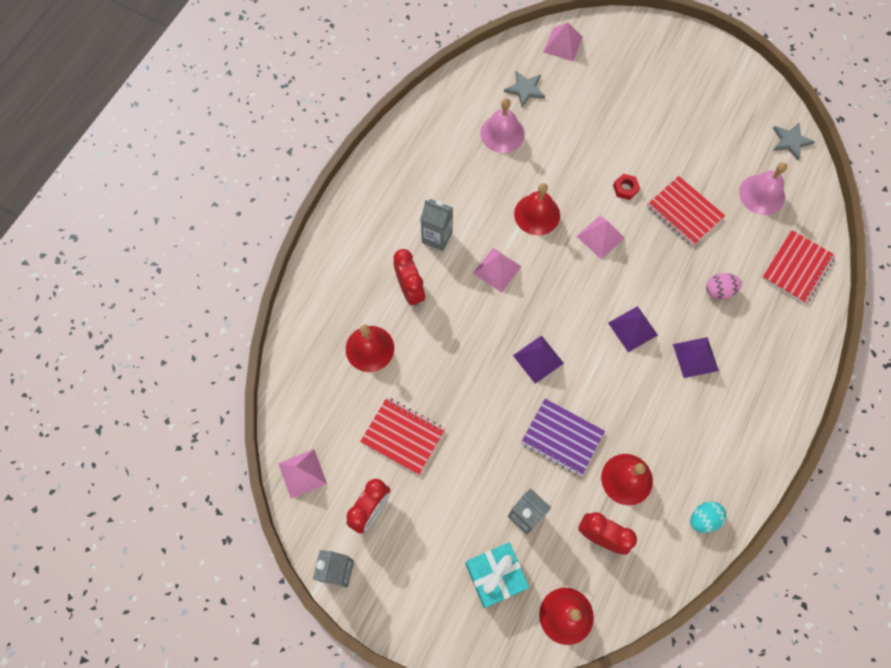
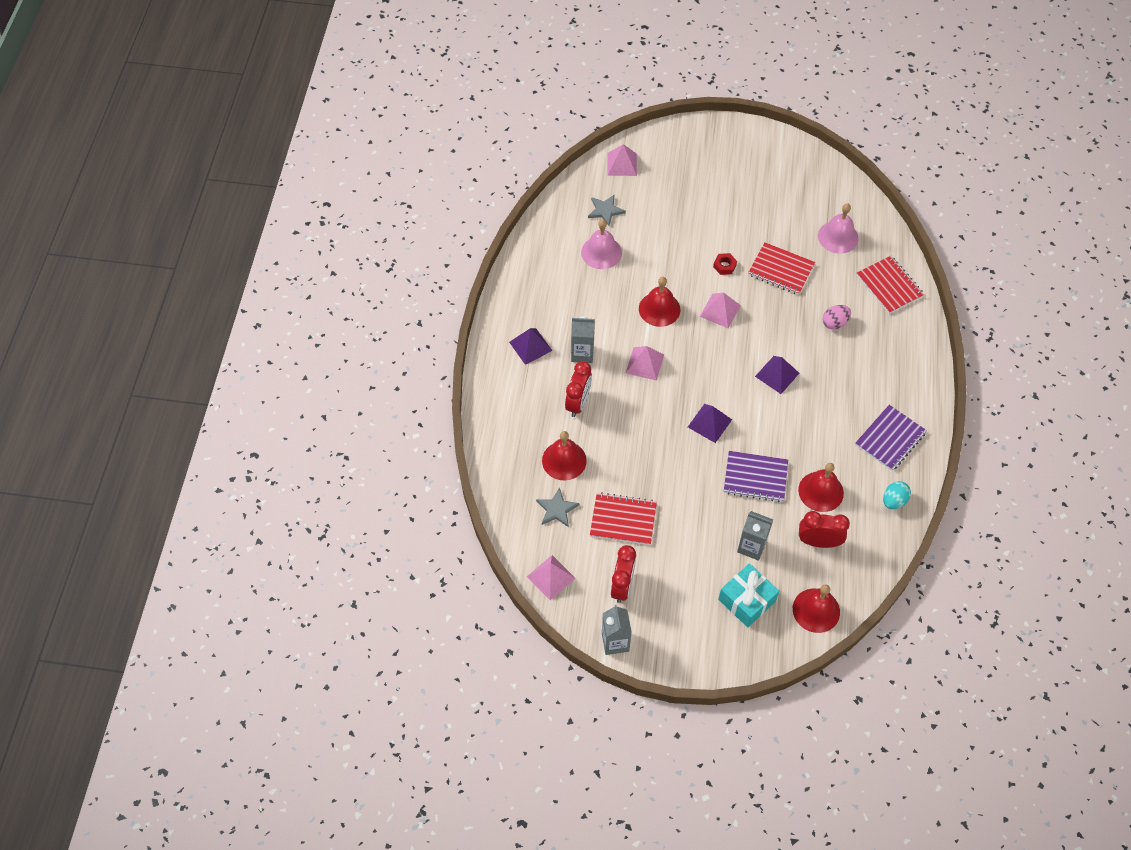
camera: 20 degrees left, 10 degrees down
red clock [394,249,425,307] -> red clock turned 60 degrees clockwise [565,361,592,417]
purple pyramid [673,337,719,378] -> purple pyramid moved to [509,328,552,365]
red notebook [762,230,835,304] -> red notebook turned 45 degrees counterclockwise [857,256,924,314]
grey star [773,122,815,160] -> grey star moved to [536,487,579,527]
none -> purple notebook [855,405,927,471]

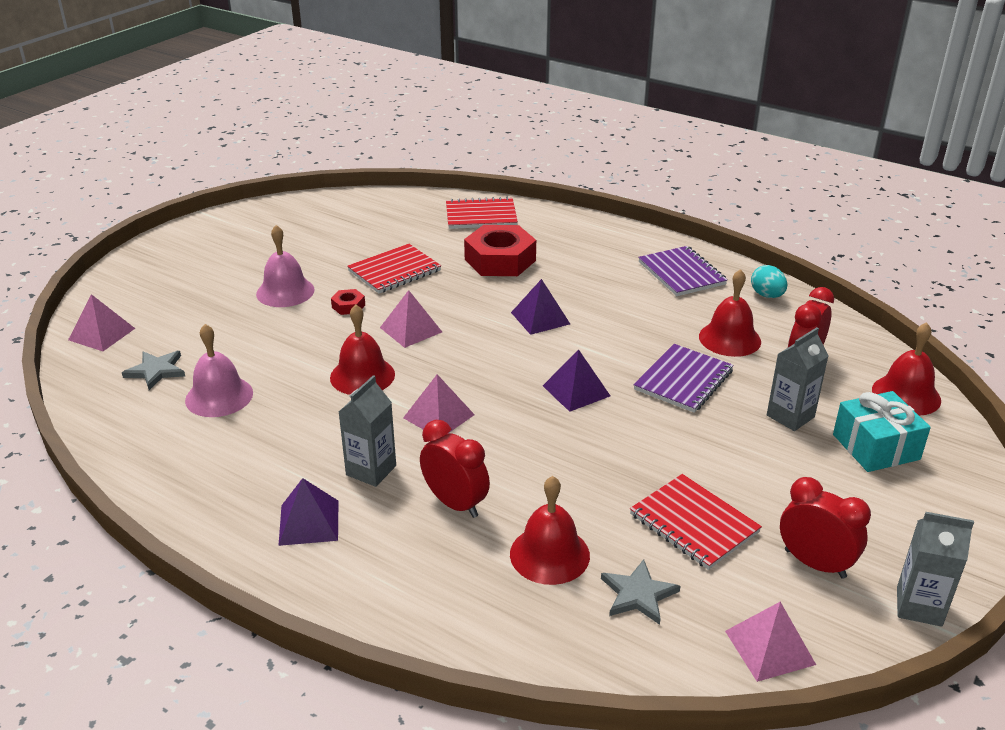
camera: 65 degrees left, 25 degrees down
red notebook [590,493,657,545] -> red notebook turned 75 degrees counterclockwise [630,474,762,570]
pink bell [818,203,859,254] -> pink bell moved to [256,225,315,307]
pink egg [823,305,851,330] -> red nut [464,225,536,276]

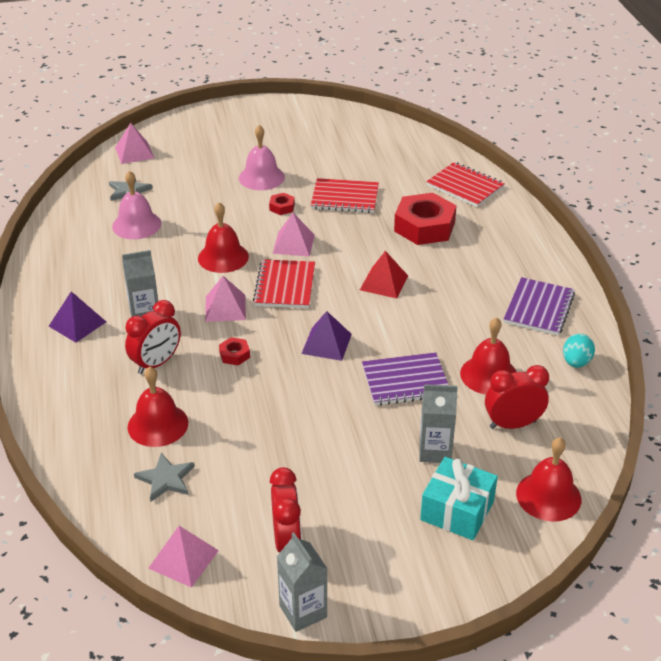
camera: 45 degrees right, 5 degrees up
red clock [420,420,490,518] -> red clock turned 45 degrees clockwise [125,300,181,374]
purple pyramid [511,279,570,335] -> red pyramid [360,251,408,299]
red notebook [630,474,762,570] -> red notebook moved to [253,259,315,308]
none -> red nut [219,337,250,366]

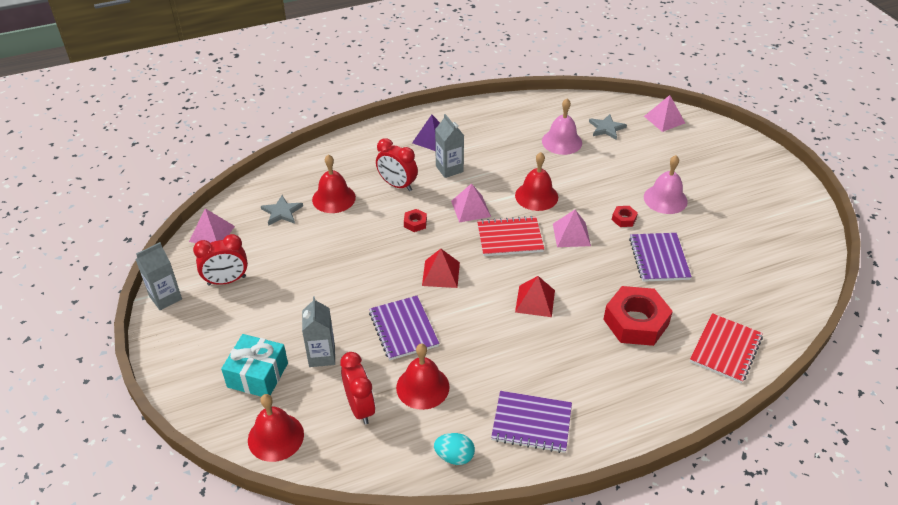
camera: 80 degrees right, 5 degrees up
purple pyramid [301,311,352,361] -> red pyramid [422,249,460,288]
red notebook [311,178,379,213] -> purple notebook [629,233,692,282]

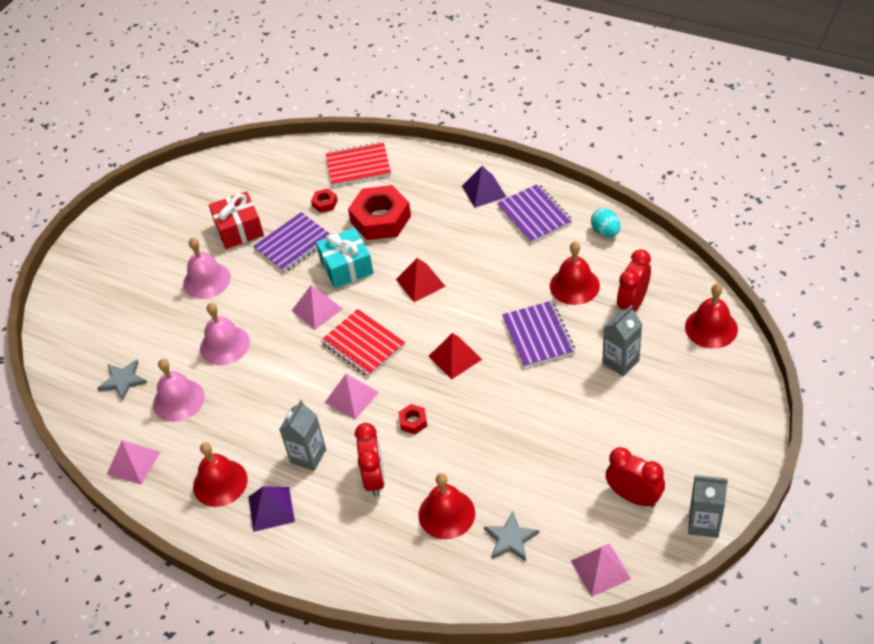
camera: 125 degrees left, 5 degrees up
turquoise gift [221,334,288,397] -> turquoise gift moved to [316,228,373,288]
purple notebook [369,296,439,360] -> purple notebook turned 45 degrees counterclockwise [502,301,575,368]
red bell [515,152,558,211] -> red bell moved to [193,442,247,507]
red nut [612,206,638,227] -> red nut moved to [311,189,338,213]
pink pyramid [644,95,685,132] -> pink pyramid moved to [106,440,160,485]
none -> pink bell [200,303,250,365]
none -> red gift [209,191,264,249]
none -> purple pyramid [462,166,506,208]

